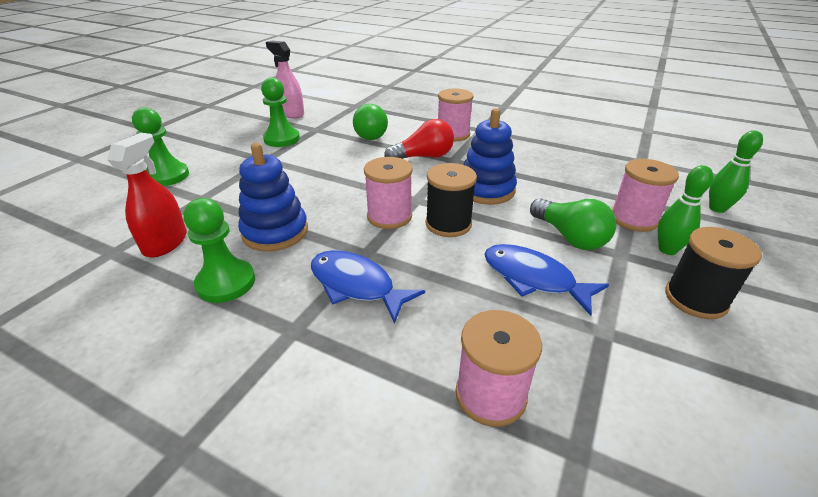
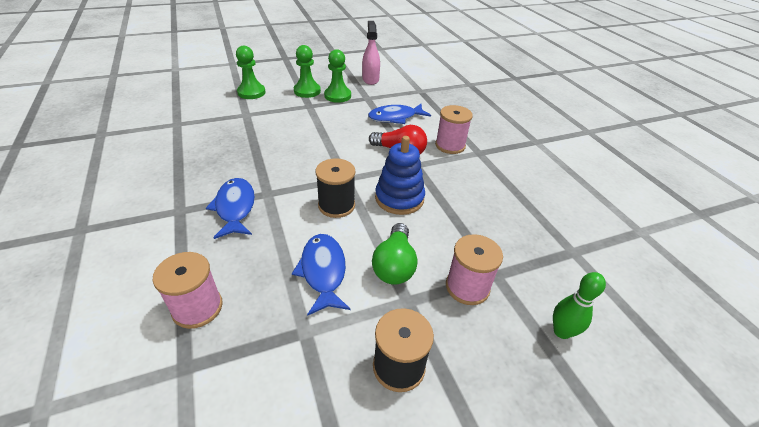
camera: 40 degrees right, 5 degrees up
red spray bottle [107,133,187,258] -> none
green pawn [183,198,255,303] -> green pawn moved to [294,45,321,98]
blue stacking toy [238,143,308,251] -> none
green light bulb [353,104,388,140] -> blue fish [368,104,431,124]
pink spool [364,157,413,229] -> none
green bowling pin [658,165,713,255] -> none

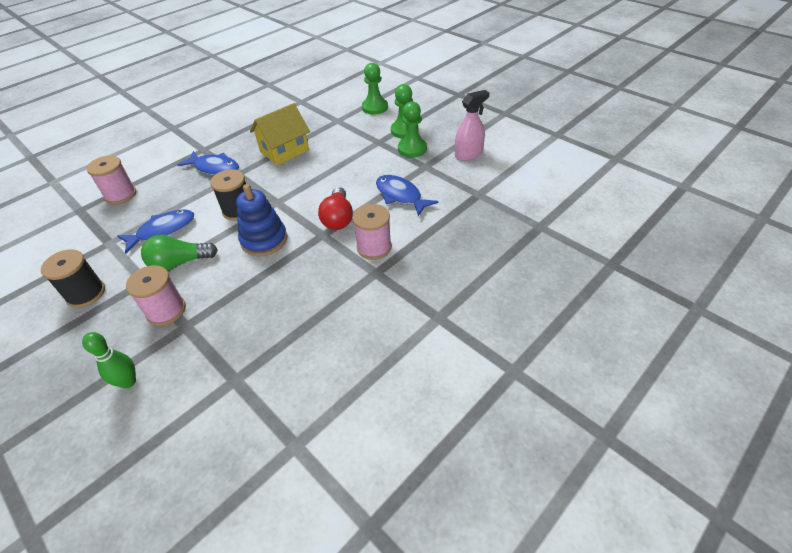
camera: 70 degrees right, 5 degrees up
blue fish [206,178,255,239] -> blue fish turned 60 degrees clockwise [177,151,239,175]
none -> yellow house [250,103,310,166]

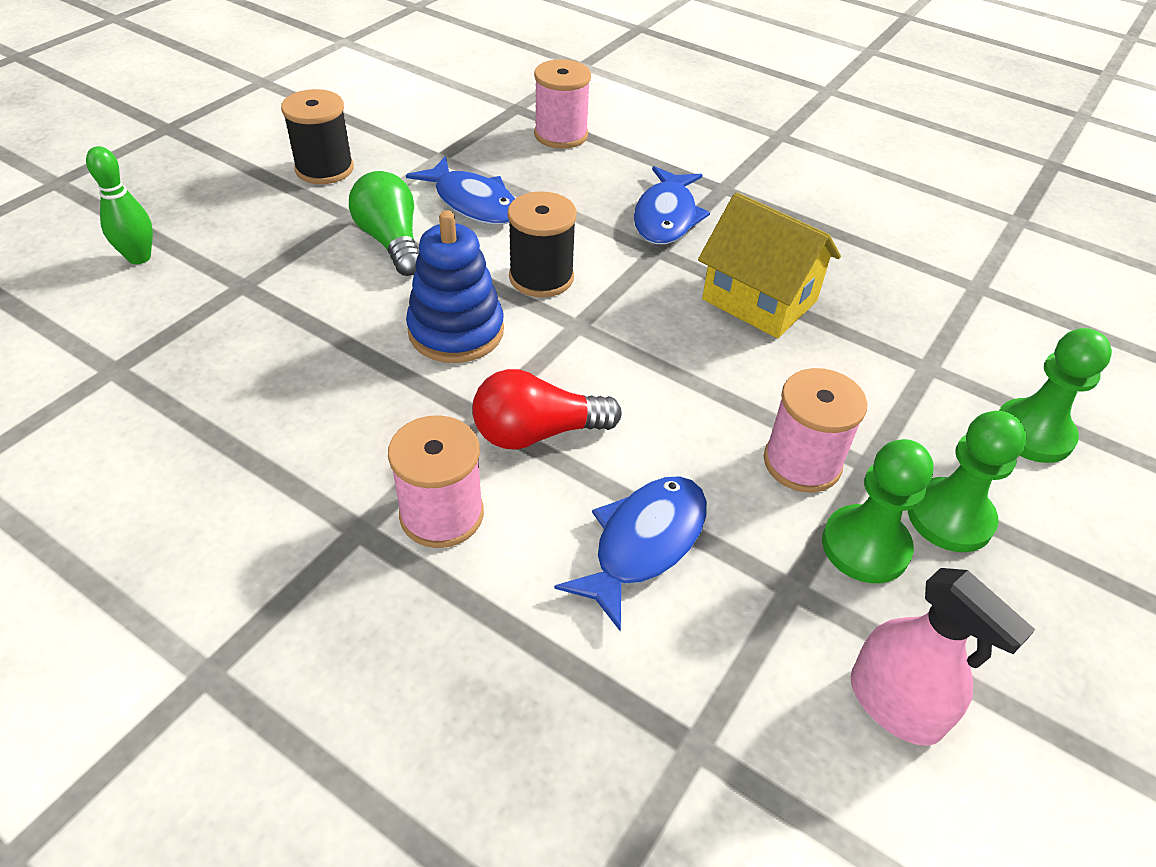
camera: 75 degrees right, 0 degrees up
pink spool [126,265,186,326] -> pink spool moved to [764,368,867,493]

